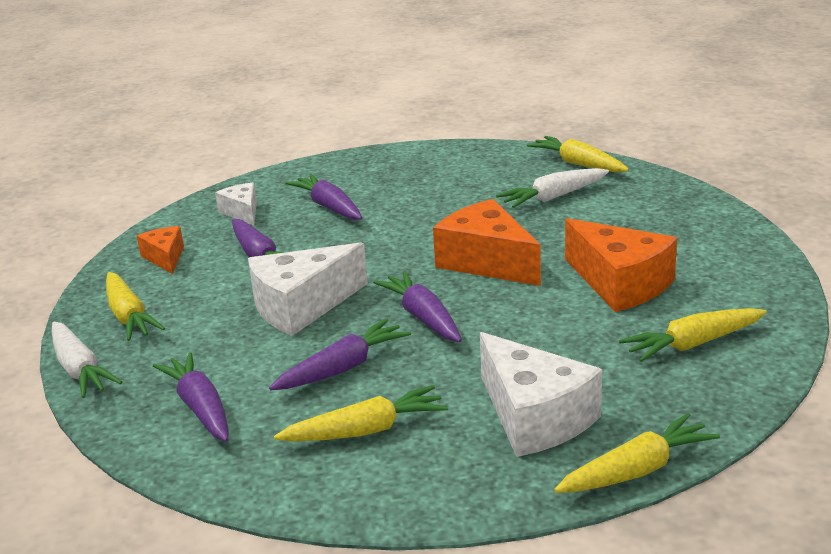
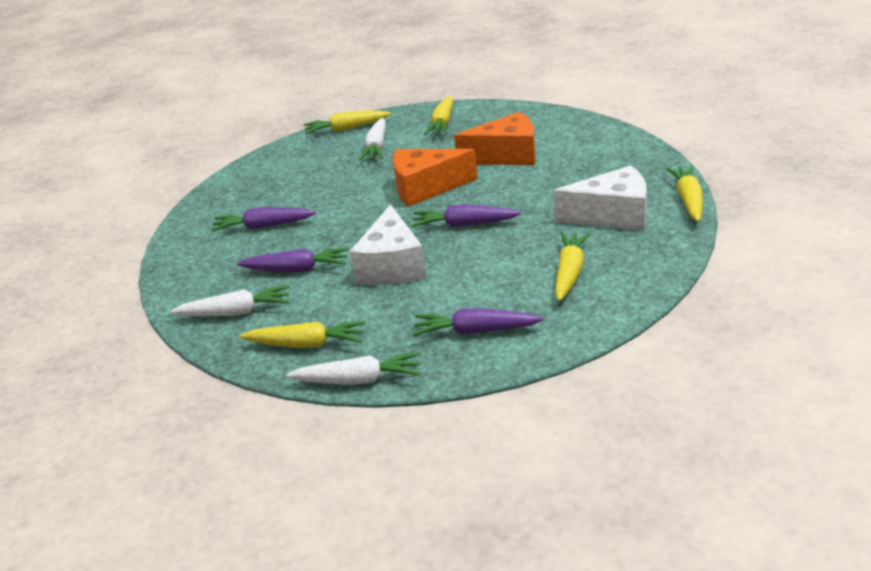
camera: 55 degrees left, 5 degrees up
orange cheese [137,226,184,274] -> white carrot [170,285,290,316]
white cheese [215,183,257,225] -> none
purple carrot [269,319,411,390] -> none
yellow carrot [619,308,767,362] -> yellow carrot moved to [424,96,454,135]

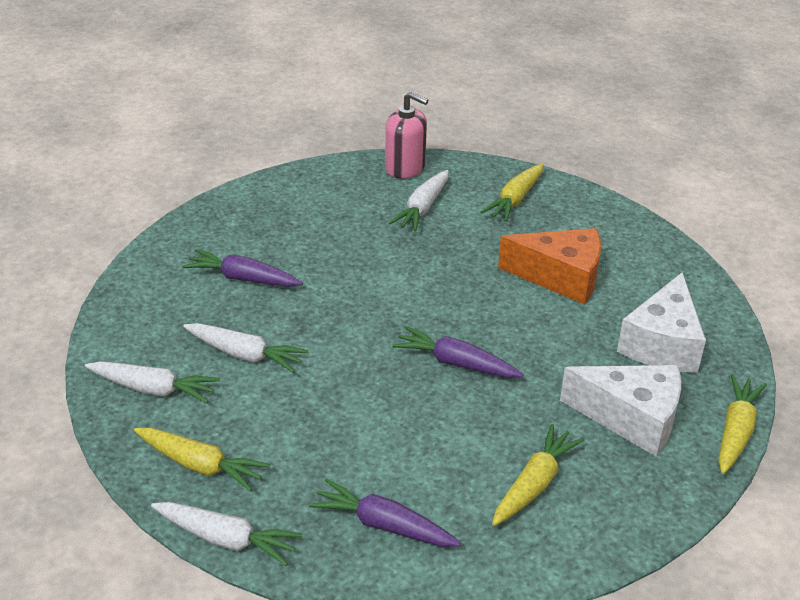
camera: 15 degrees right, 5 degrees up
purple carrot [237,248,349,272] -> white carrot [183,323,308,373]
yellow carrot [304,111,391,134] -> pink soap dispenser [385,92,428,179]
white cheese [349,204,427,285] -> white cheese moved to [617,272,706,373]
orange cheese [393,149,478,207] -> none

